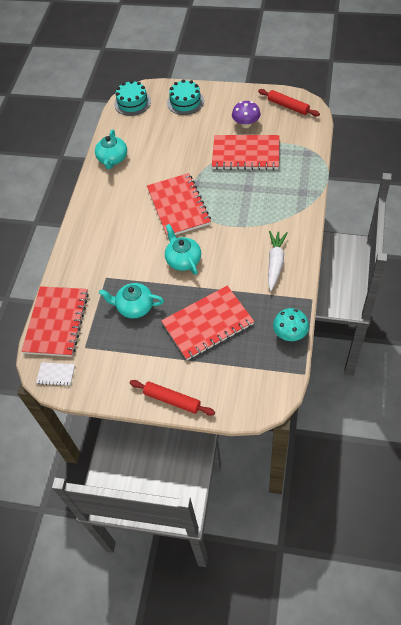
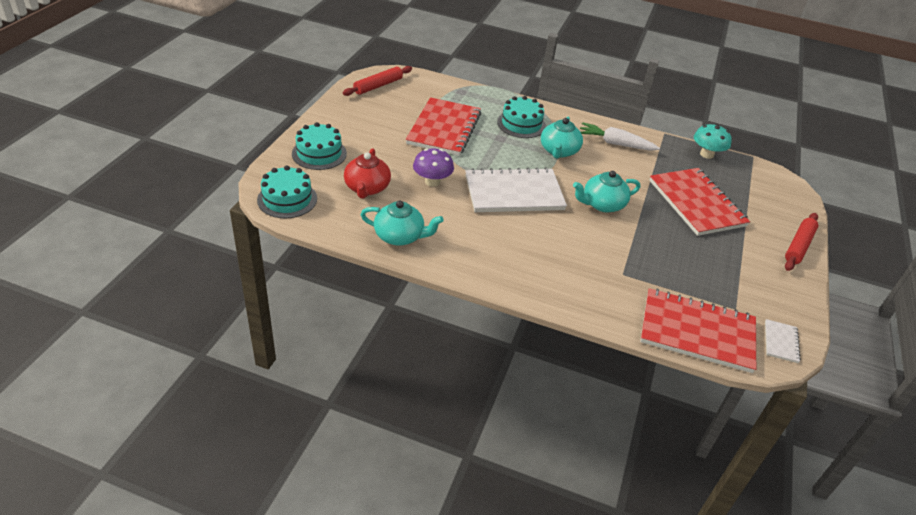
camera: 90 degrees left, 15 degrees down
turquoise teapot [99,283,164,318] -> turquoise teapot moved to [541,117,583,159]
red notebook [147,173,211,237] -> white notebook [465,167,567,212]
purple mushroom [232,101,261,128] -> purple mushroom moved to [413,148,454,187]
none -> red teapot [344,148,391,199]
none -> turquoise cake [497,96,546,138]

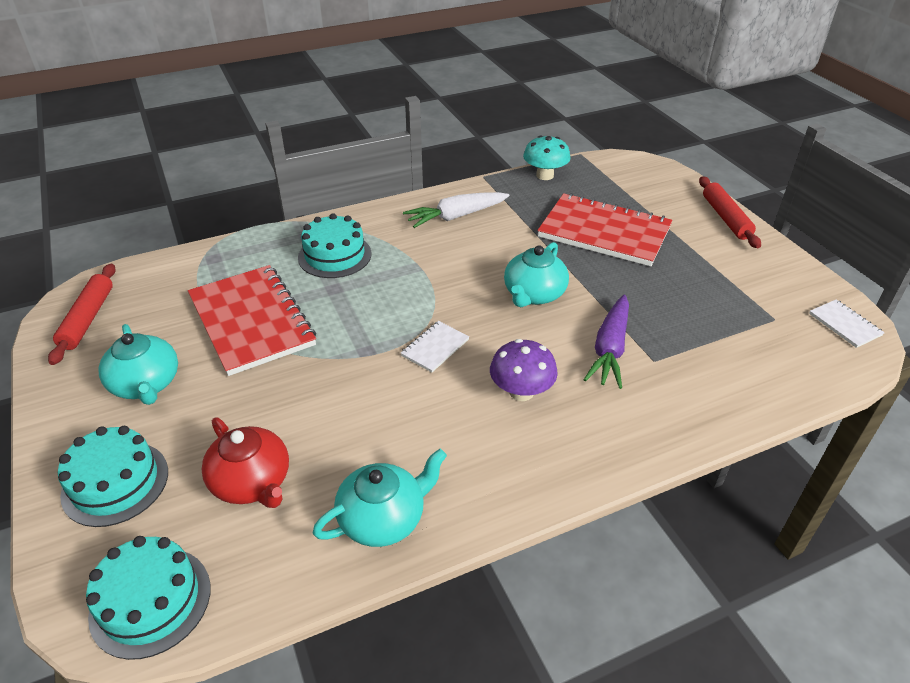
camera: 40 degrees left, 0 degrees up
purple mushroom [413,148,454,187] -> purple mushroom moved to [490,339,558,401]
white notebook [465,167,567,212] -> white notebook [401,321,469,372], size x0.43
turquoise teapot [541,117,583,159] -> turquoise teapot moved to [99,324,178,405]
red notebook [640,288,756,373] -> none
none -> purple carrot [584,295,629,389]

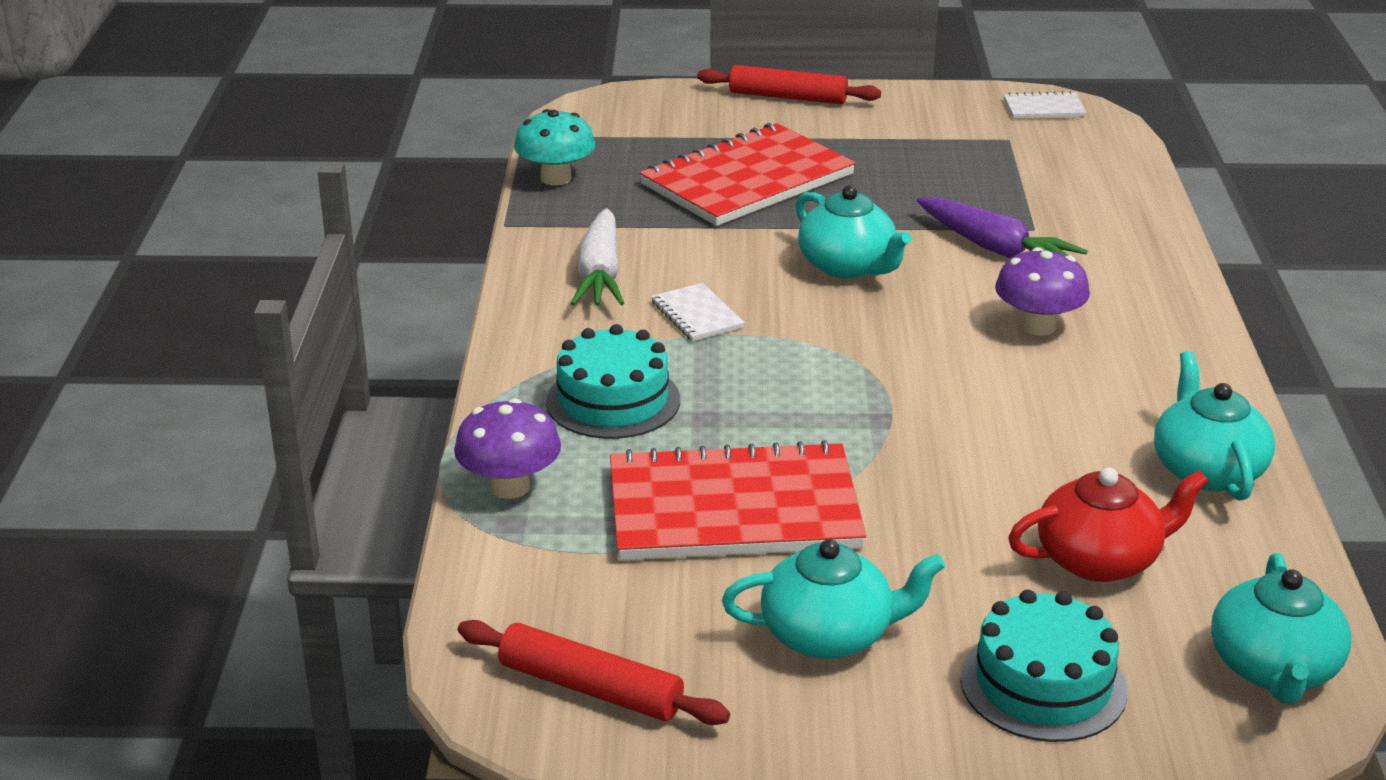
camera: 65 degrees left, 10 degrees down
turquoise cake [86,536,211,660] -> turquoise teapot [1211,553,1351,704]
white notebook [401,321,469,372] -> white notebook moved to [651,283,745,341]
none -> purple mushroom [454,398,561,499]

